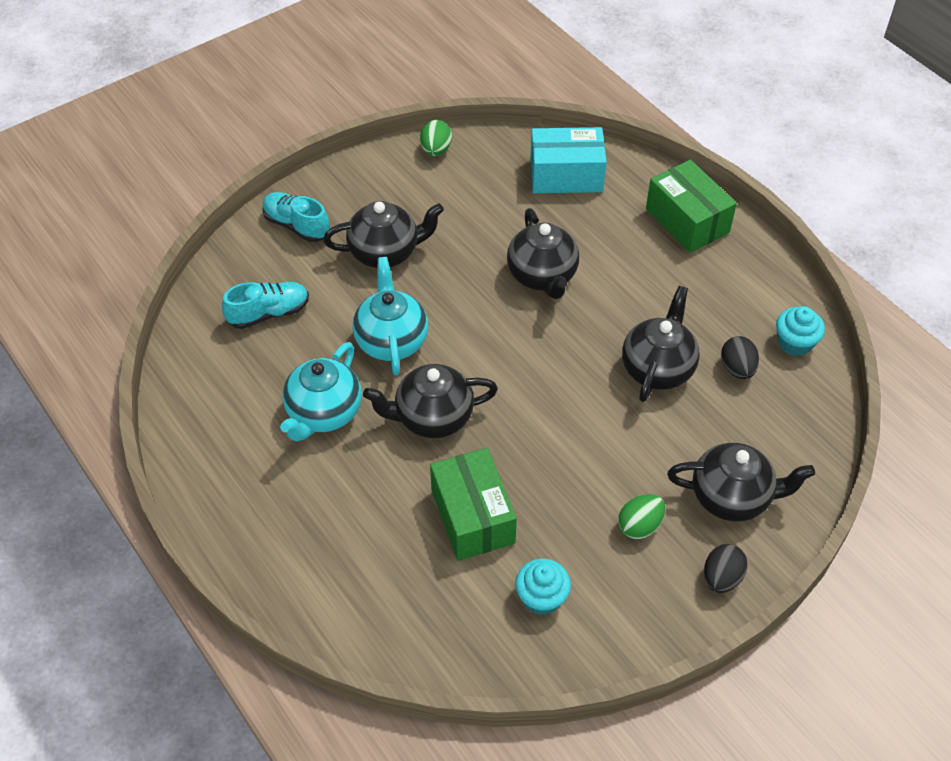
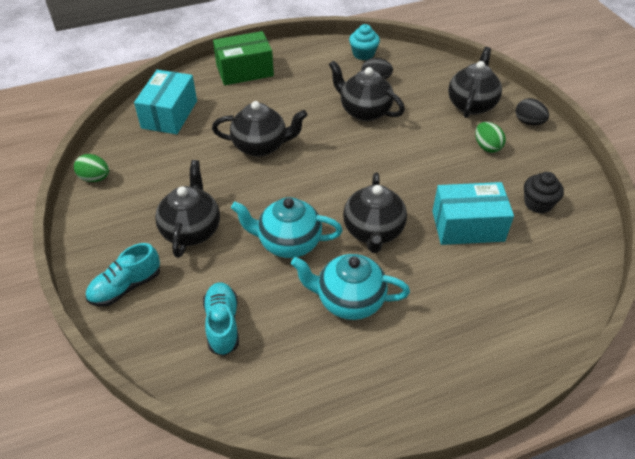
camera: 75 degrees left, 5 degrees down
turquoise teapot [280,342,362,442] -> turquoise teapot turned 150 degrees clockwise [291,254,410,320]
green box [430,448,517,561] -> turquoise box [432,182,514,245]
turquoise cupcake [515,559,571,615] -> black cupcake [524,172,564,214]

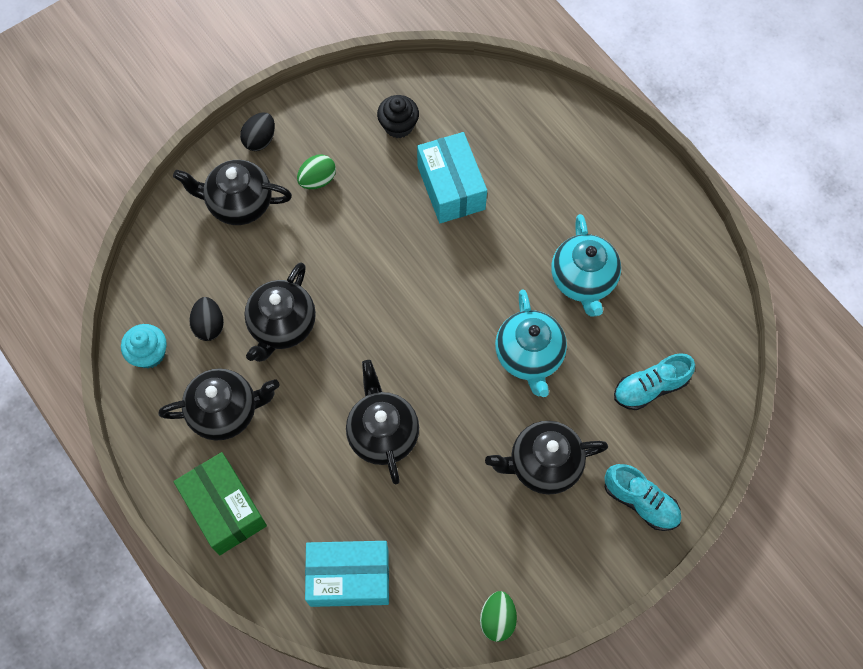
camera: 105 degrees left, 20 degrees up
black teapot [343,173,407,253] -> black teapot moved to [158,368,280,441]

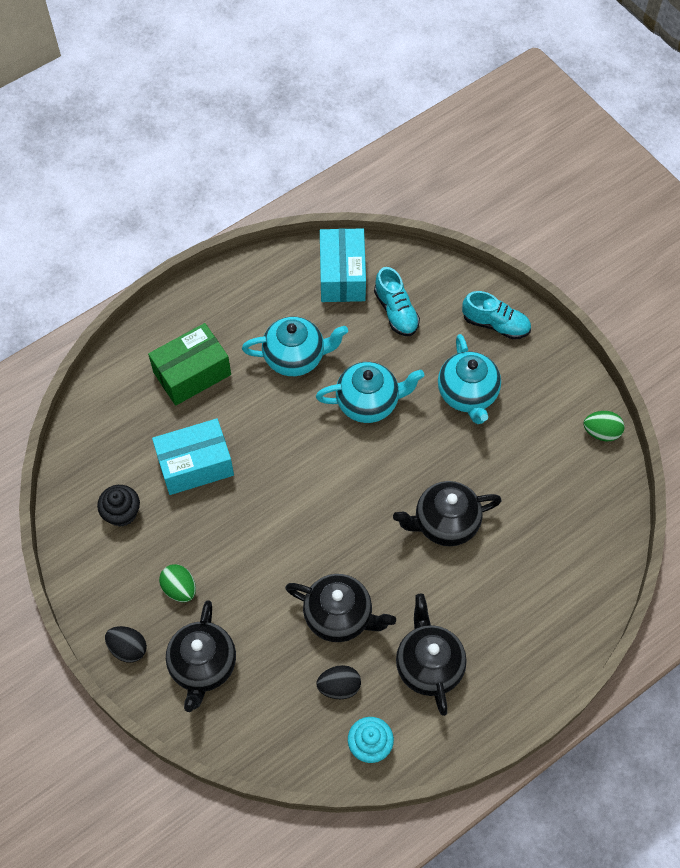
camera: 90 degrees left, 5 degrees down
green box [174,452,267,555] -> green box moved to [148,323,231,406]
turquoise box [305,541,389,607] -> turquoise box moved to [320,228,366,302]
black teapot [485,421,608,494] -> turquoise teapot [438,334,501,424]
turquoise shoe [605,464,681,531] -> turquoise shoe turned 75 degrees clockwise [462,291,531,339]

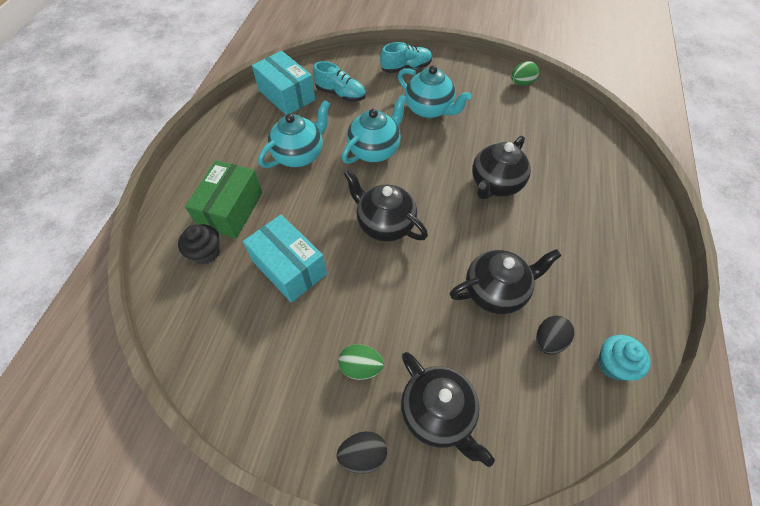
camera: 40 degrees left, 5 degrees down
black cupcake [97,485,140,527] -> black cupcake moved to [178,224,220,264]
turquoise box [152,418,234,495] -> turquoise box turned 75 degrees counterclockwise [243,215,327,303]
black teapot [396,594,467,716] -> black teapot moved to [344,169,428,242]

